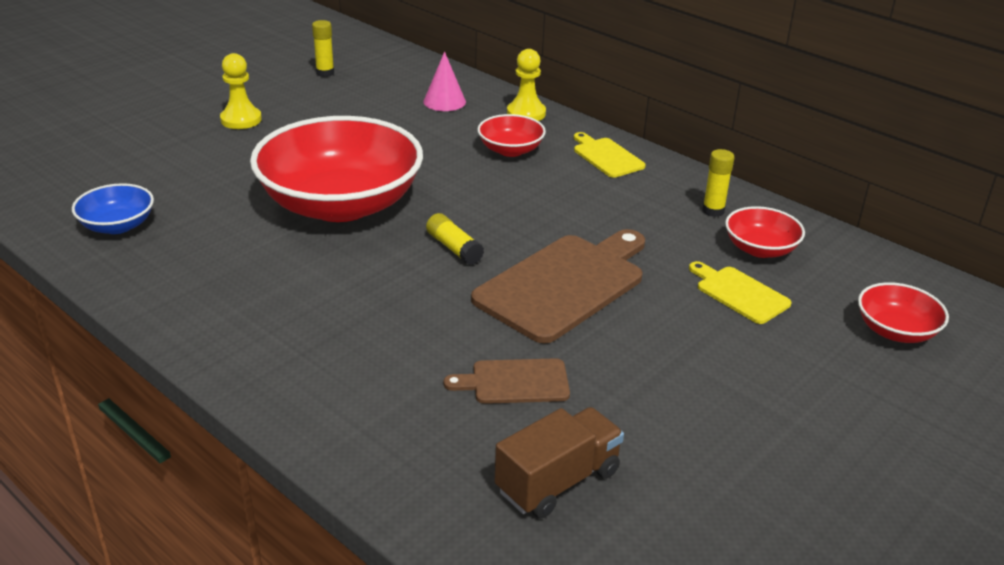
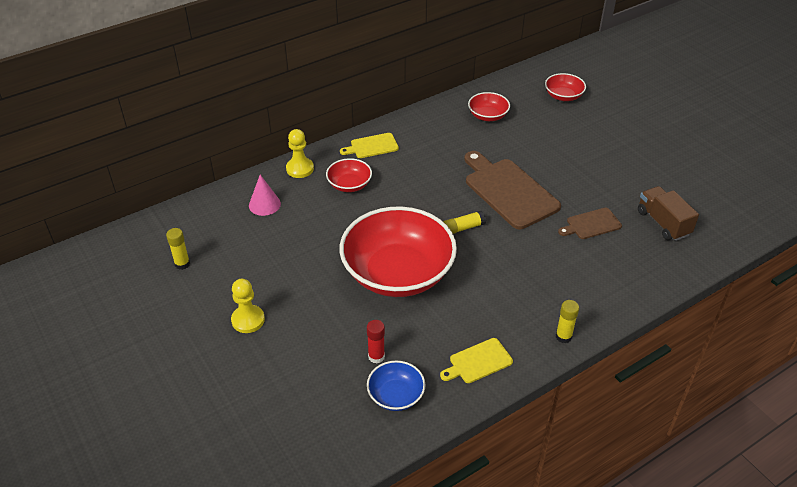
camera: 75 degrees left, 10 degrees up
brown cutting board [444,358,570,404] -> brown cutting board turned 60 degrees clockwise [558,208,622,239]
yellow cutting board [689,261,791,324] -> yellow cutting board moved to [440,338,513,383]
yellow glue stick [702,149,734,217] -> yellow glue stick moved to [556,300,579,343]
none -> red glue stick [367,320,385,364]

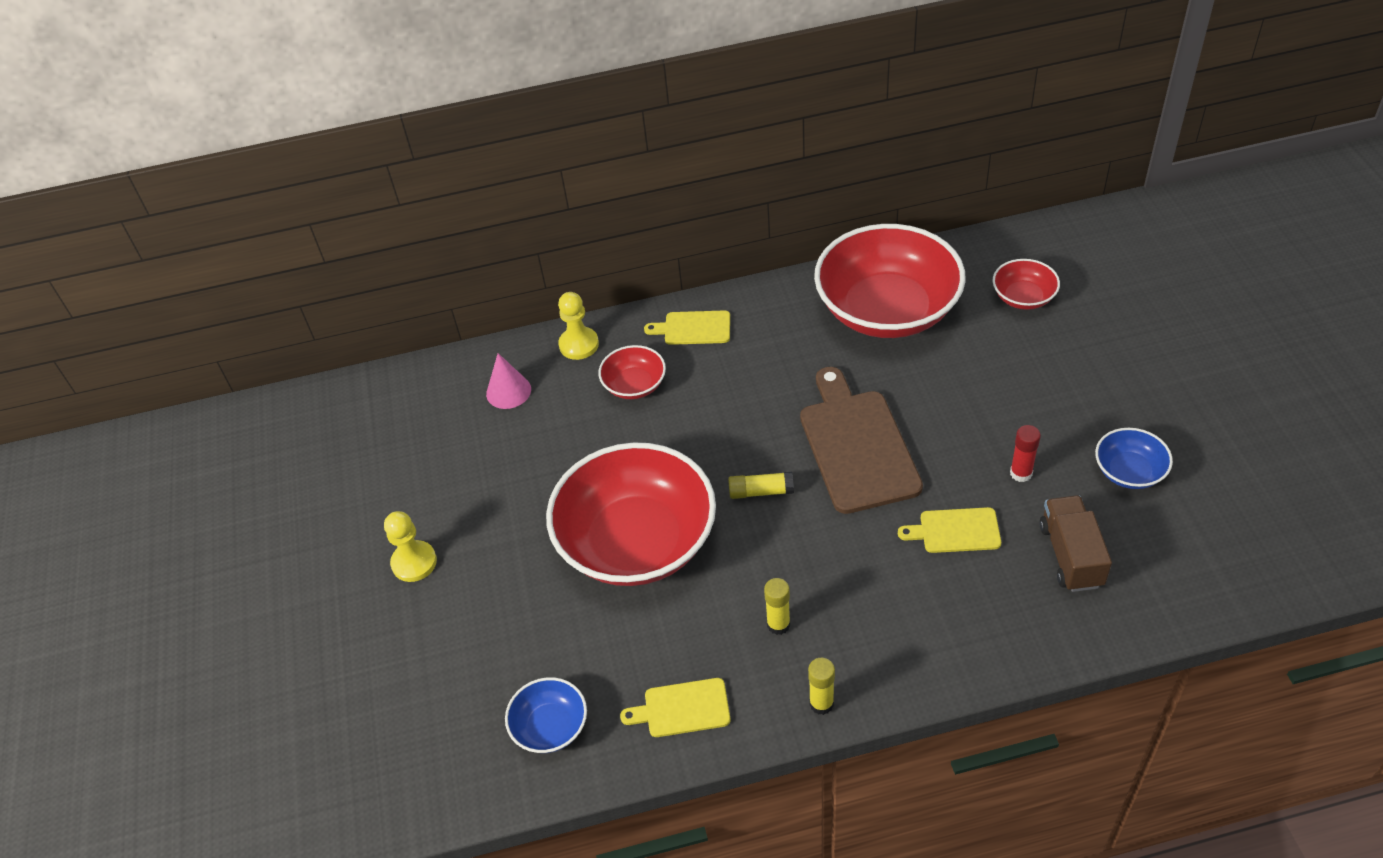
camera: 25 degrees right, 5 degrees up
yellow glue stick [166,228,190,270] -> yellow glue stick moved to [764,578,790,635]
red glue stick [367,320,385,364] -> red glue stick moved to [1010,425,1041,482]
red bowl [468,92,510,121] -> red bowl [814,224,966,338], size x2.24
brown cutting board [558,208,622,239] -> yellow cutting board [898,507,1001,553]
none -> blue bowl [1095,428,1173,489]

